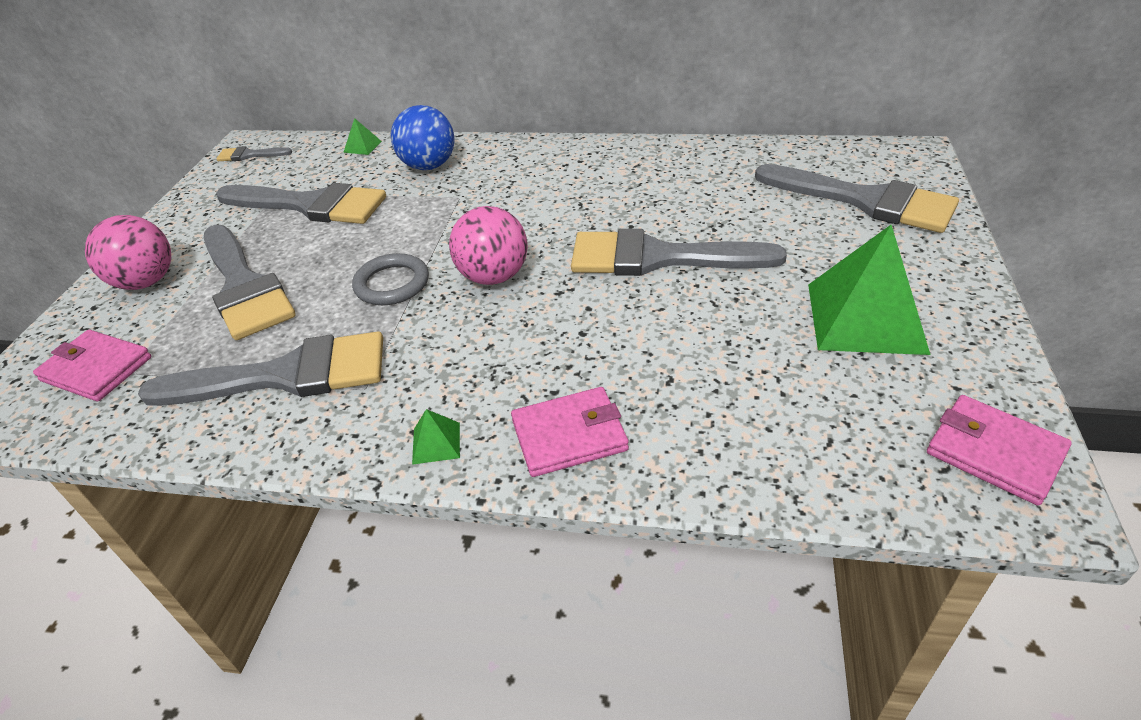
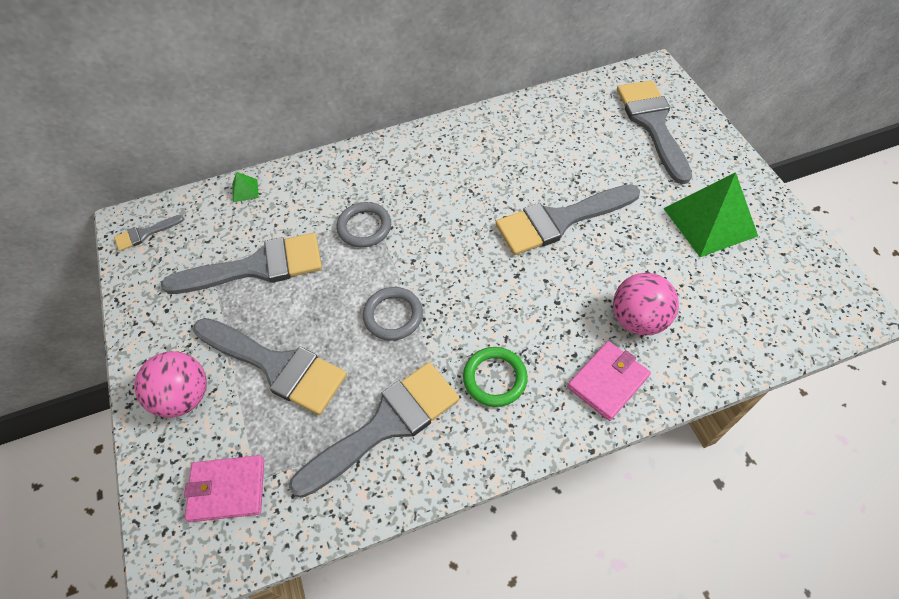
camera: 30 degrees left, 15 degrees up
blue ball [391,105,455,170] -> none
green pyramid [412,409,460,465] -> none
pink ball [449,206,528,285] -> pink ball moved to [613,273,679,335]
grey brush [755,164,959,233] -> grey brush turned 105 degrees counterclockwise [617,80,692,184]
pink wallet [927,395,1072,506] -> none
none -> grey ring [337,202,391,248]
none -> green ring [463,347,528,407]

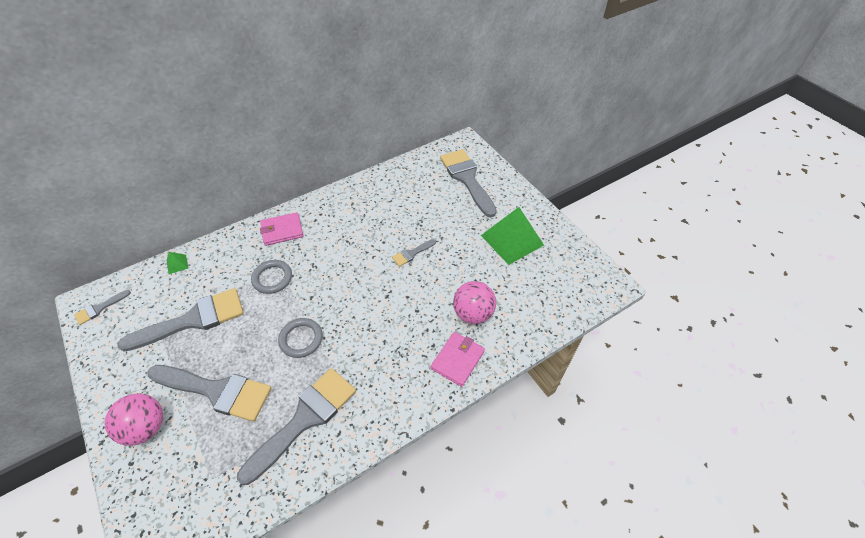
camera: 15 degrees left, 5 degrees down
pink wallet [184,455,264,522] -> pink wallet moved to [260,212,303,246]
green ring [463,347,528,407] -> none
grey brush [496,184,640,255] -> grey brush [392,239,436,267], size x0.46

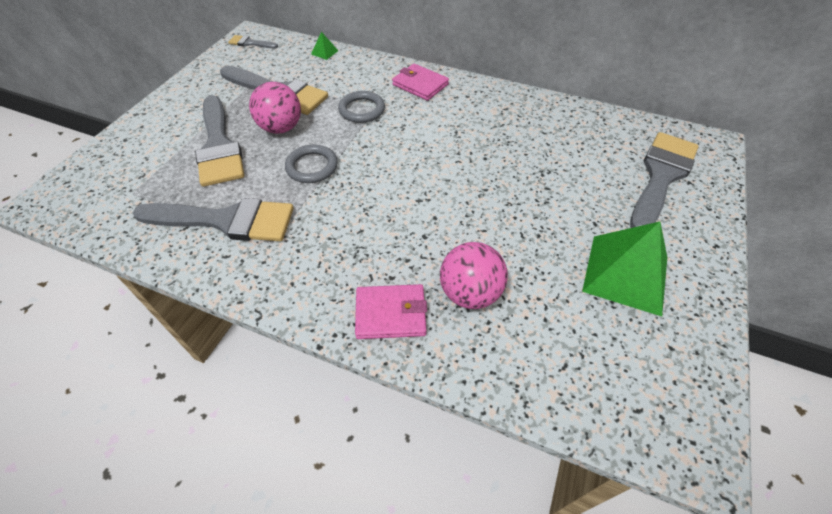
camera: 55 degrees right, 0 degrees up
pink ball [105,393,163,446] -> pink ball moved to [249,82,301,134]
grey brush [392,239,436,267] -> none

